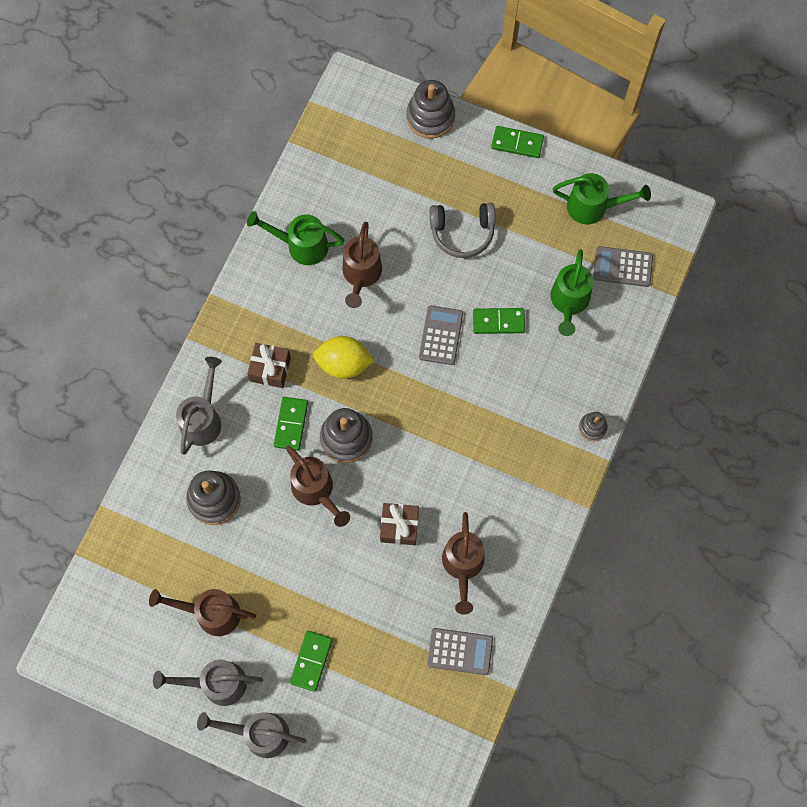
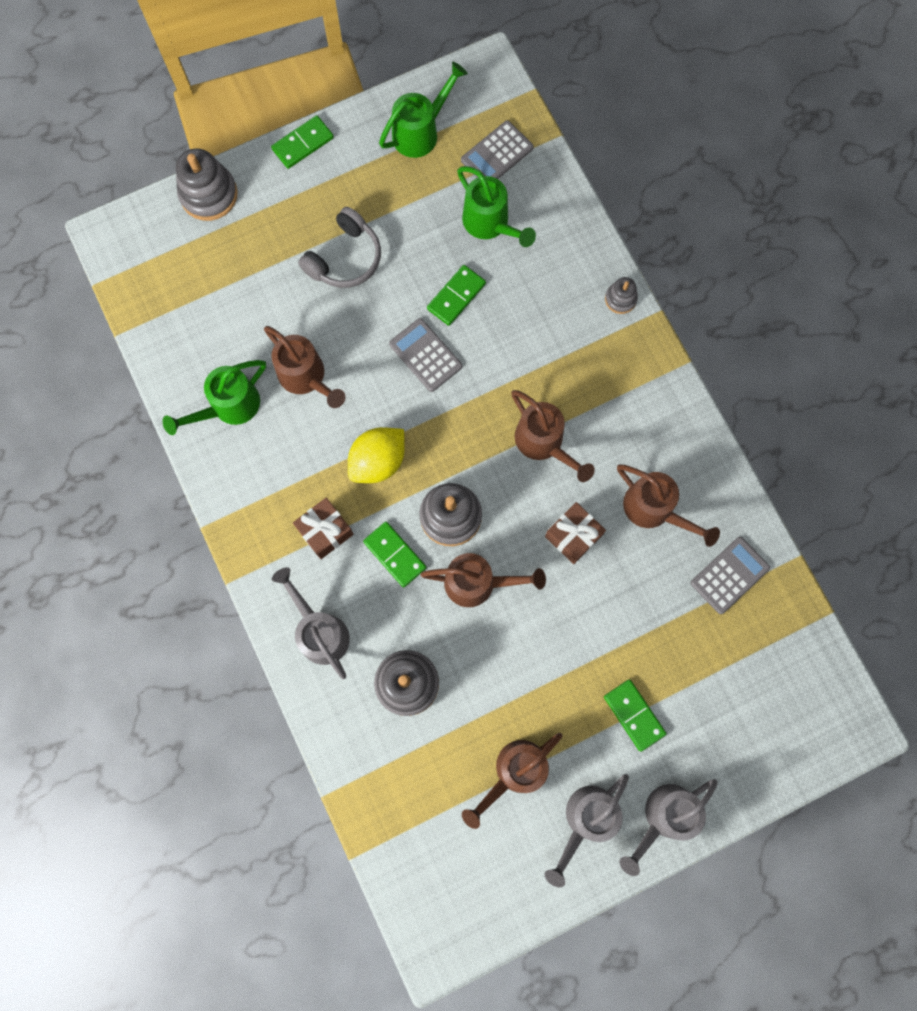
camera: 50 degrees left, 5 degrees up
none -> brown watering can [511,390,595,482]

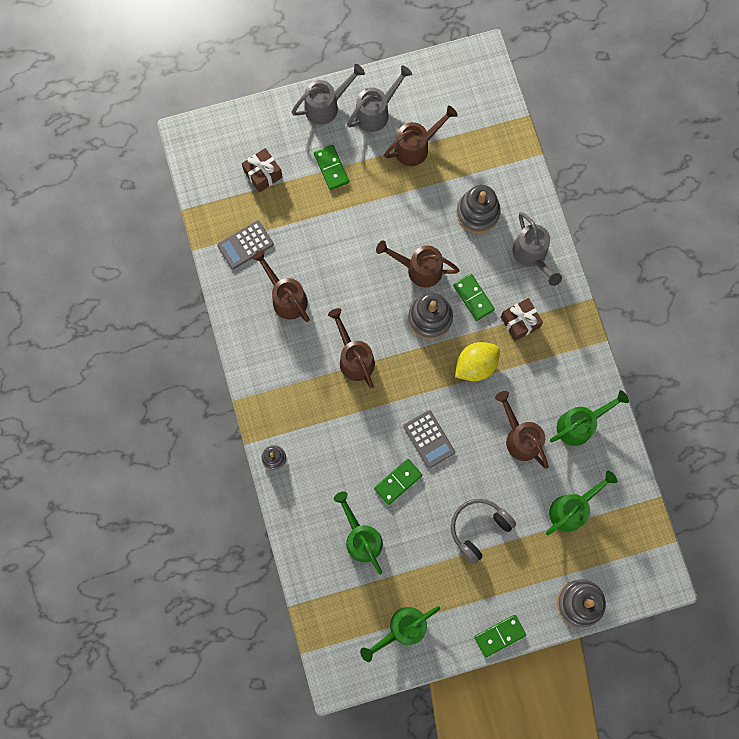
camera: 170 degrees left, 0 degrees up
grey calculator [461,120,534,179] -> none
brown gift [545,502,606,564] -> brown gift moved to [242,148,283,193]
none -> green watering can [546,471,618,535]

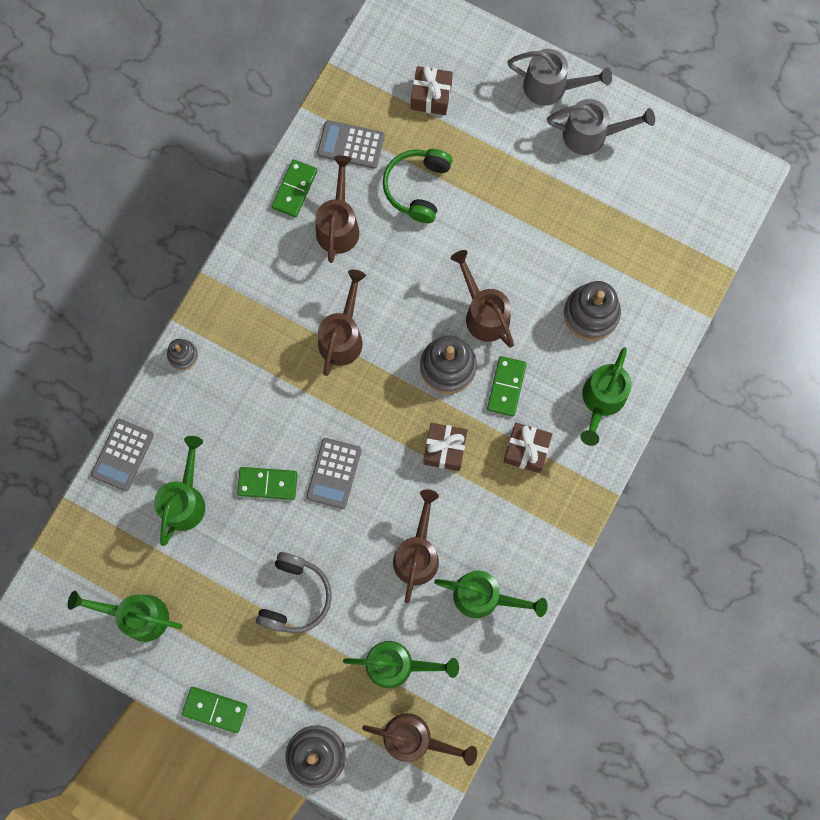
camera: 45 degrees right, 0 degrees up
green domino [314,145,349,190] -> green domino moved to [271,159,317,218]
brown watering can [384,105,458,166] -> brown watering can moved to [362,713,477,766]
grey headphones [451,499,516,564] -> grey headphones turned 105 degrees clockwise [256,552,332,633]
yellow lemon [455,342,500,381] -> brown gift [423,423,467,471]
grey watering can [513,212,562,286] -> green watering can [581,347,632,446]
none -> grey calculator [91,419,154,491]
none -> green headphones [383,149,453,223]

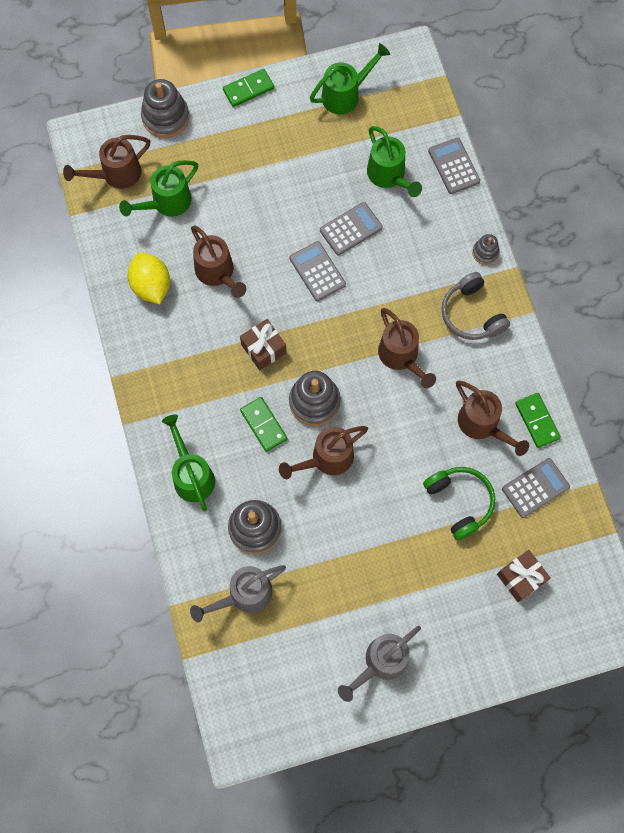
camera: 135 degrees right, 5 degrees down
green domino [237,467,297,500] -> grey calculator [320,202,383,255]
grey headphones [256,552,332,633] -> grey headphones moved to [441,272,510,340]
green watering can [434,571,548,618] -> yellow lemon [128,253,170,304]
brown watering can [451,250,514,348] -> brown watering can turned 135 degrees clockwise [279,426,368,479]
brown gift [504,423,552,473] -> none
grey watering can [508,49,612,106] -> grey watering can moved to [190,565,286,623]

